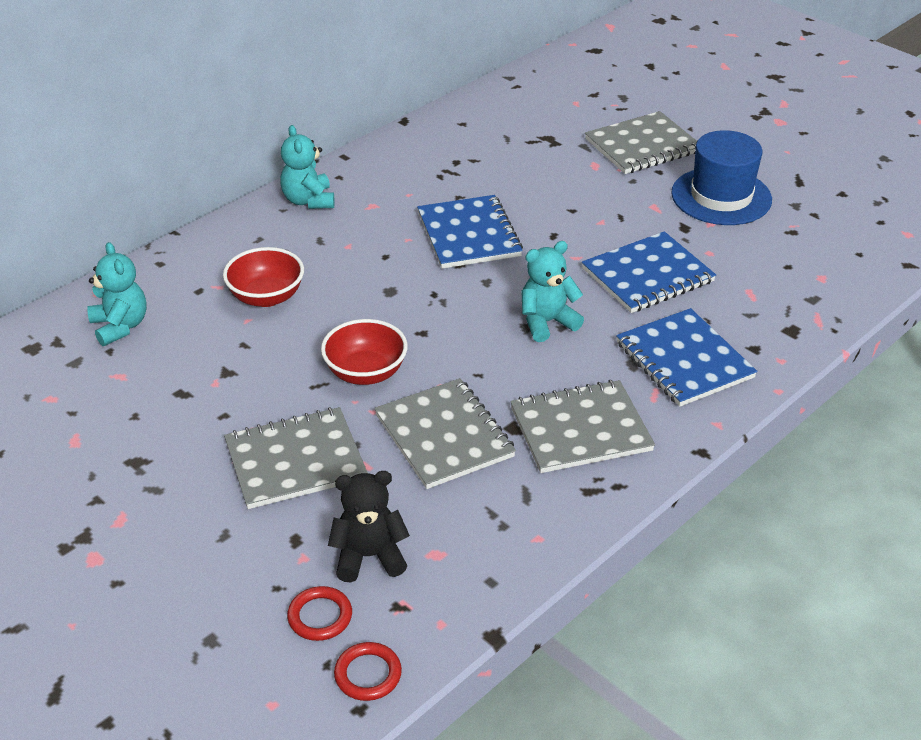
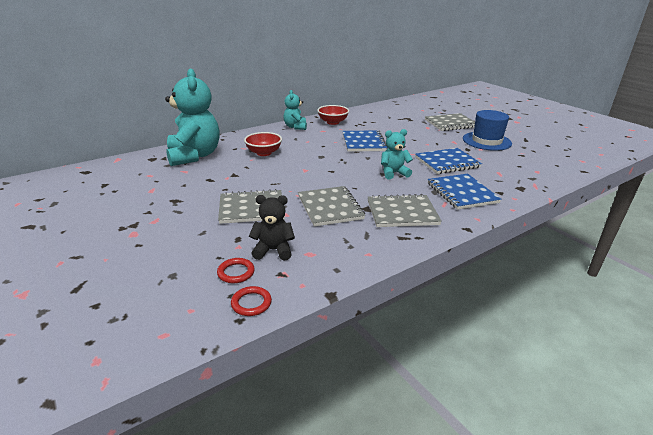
camera: 10 degrees right, 10 degrees down
turquoise teddy bear [87,242,147,346] -> turquoise teddy bear [165,68,219,166], size x1.97
red bowl [321,319,408,385] -> red bowl moved to [317,105,349,125]

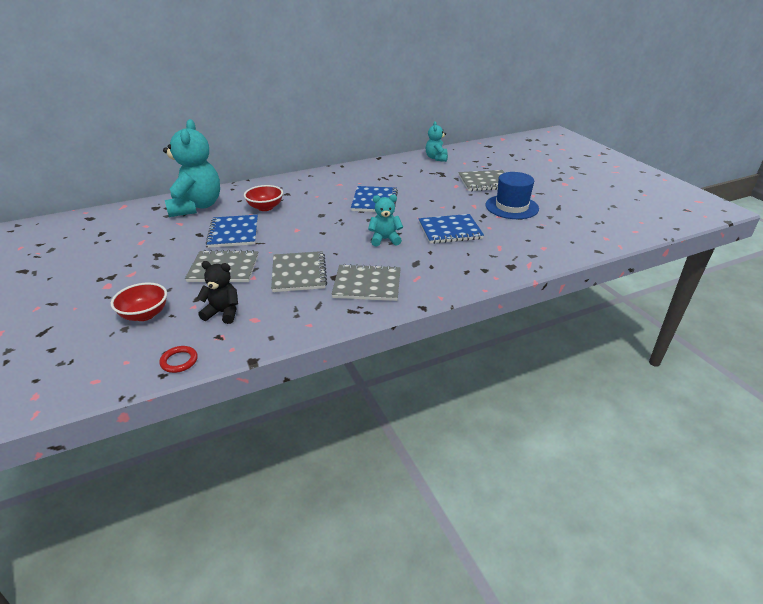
camera: 10 degrees right, 5 degrees up
red ring [217,258,255,283] -> none
turquoise teddy bear [284,90,307,130] -> turquoise teddy bear moved to [426,121,448,162]
red bowl [317,105,349,125] -> red bowl moved to [111,283,167,321]
blue notebook [428,174,501,210] -> blue notebook moved to [206,215,258,248]

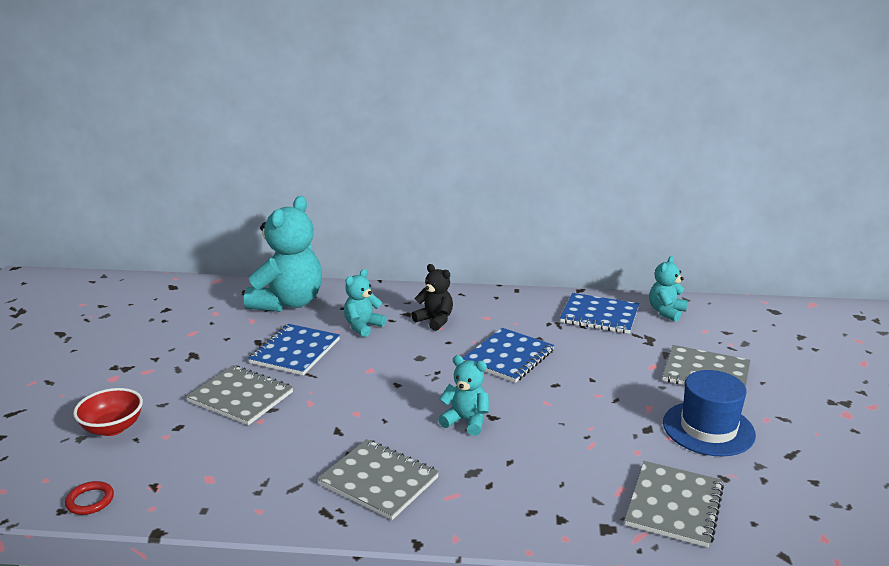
camera: 30 degrees right, 10 degrees down
black teddy bear [197,261,238,324] -> black teddy bear moved to [411,264,453,331]
red bowl [244,185,283,211] -> turquoise teddy bear [344,269,387,337]
grey notebook [271,251,327,292] -> grey notebook moved to [624,461,724,547]
blue notebook [419,214,484,244] -> blue notebook moved to [560,293,639,334]

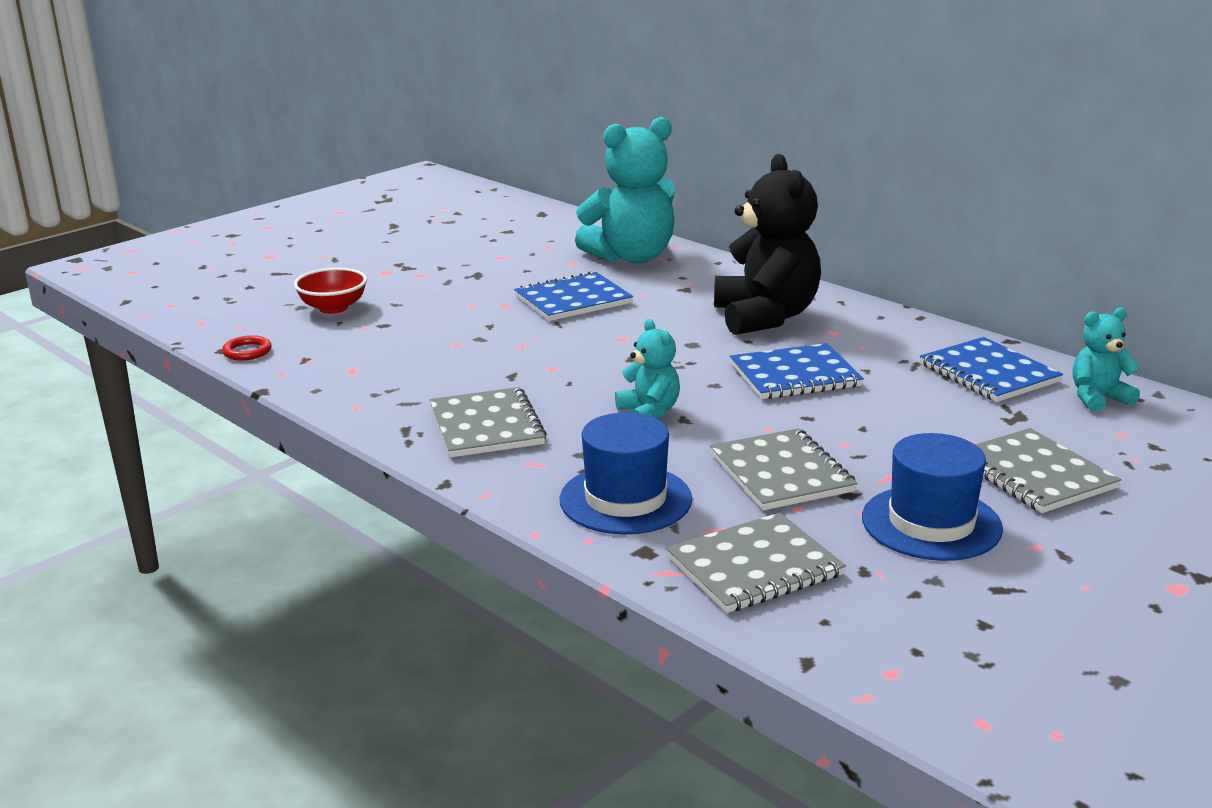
camera: 40 degrees right, 0 degrees up
grey notebook [186,365,293,425] -> grey notebook moved to [710,428,858,510]
turquoise teddy bear [344,269,387,337] -> none
black teddy bear [411,264,453,331] -> black teddy bear [714,154,821,335], size x1.97
none -> blue hat [560,413,692,535]

